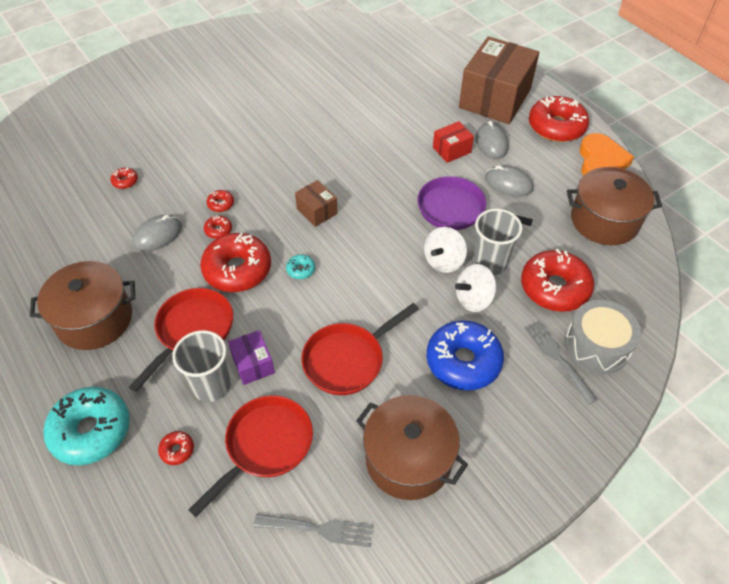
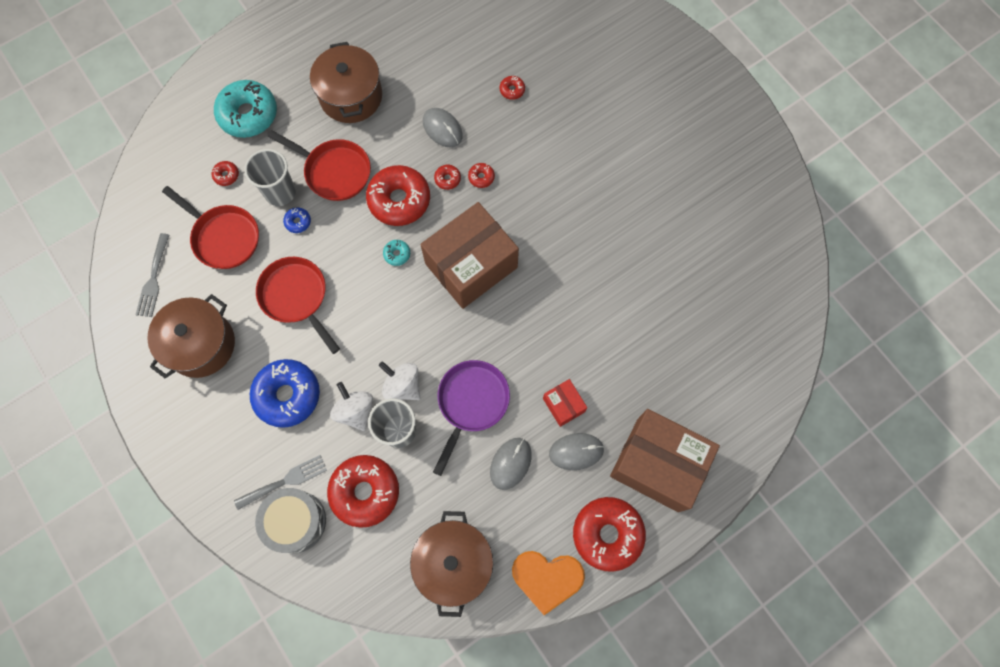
camera: 90 degrees right, 20 degrees up
purple box [228,330,275,385] -> blue donut [283,207,311,233]
brown box [295,180,338,227] -> brown box [420,202,519,309], size x2.21

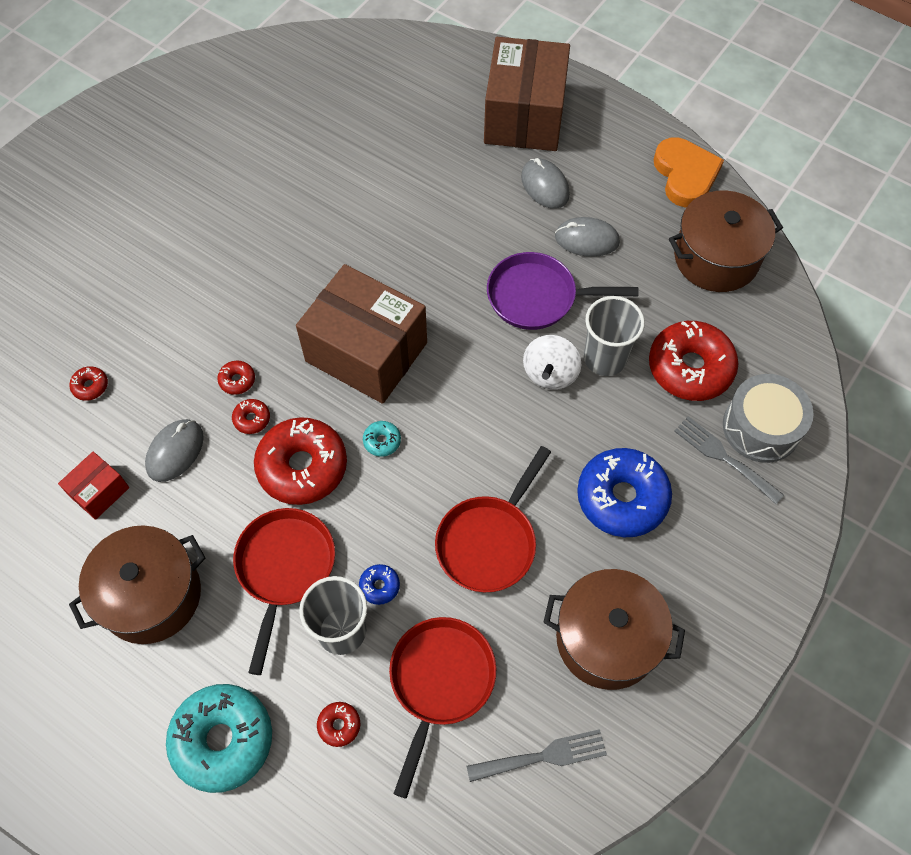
camera: 110 degrees left, 10 degrees down
white spinning top [330,382,373,431] -> none
red box [543,379,587,427] -> red box moved to [58,452,129,520]
red donut [573,497,646,572] -> none

